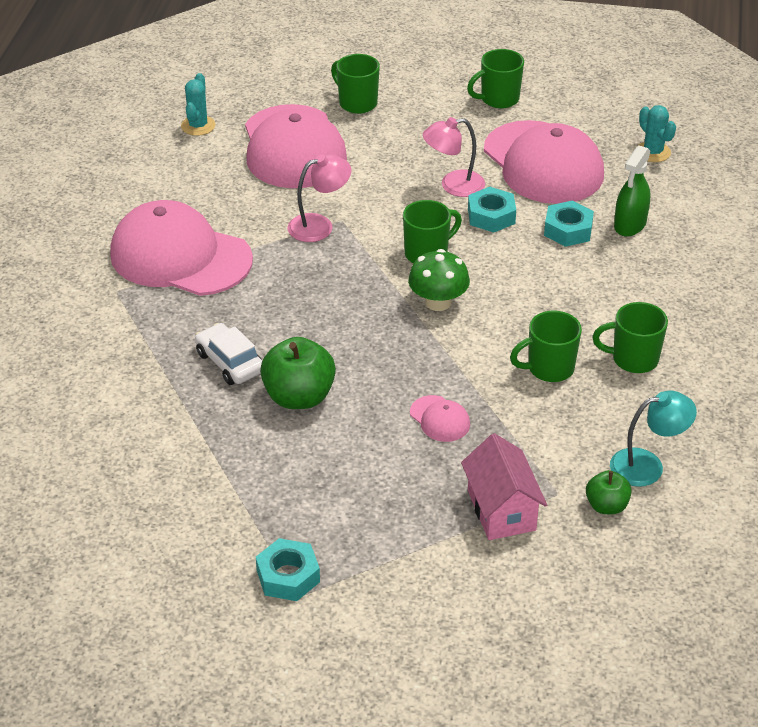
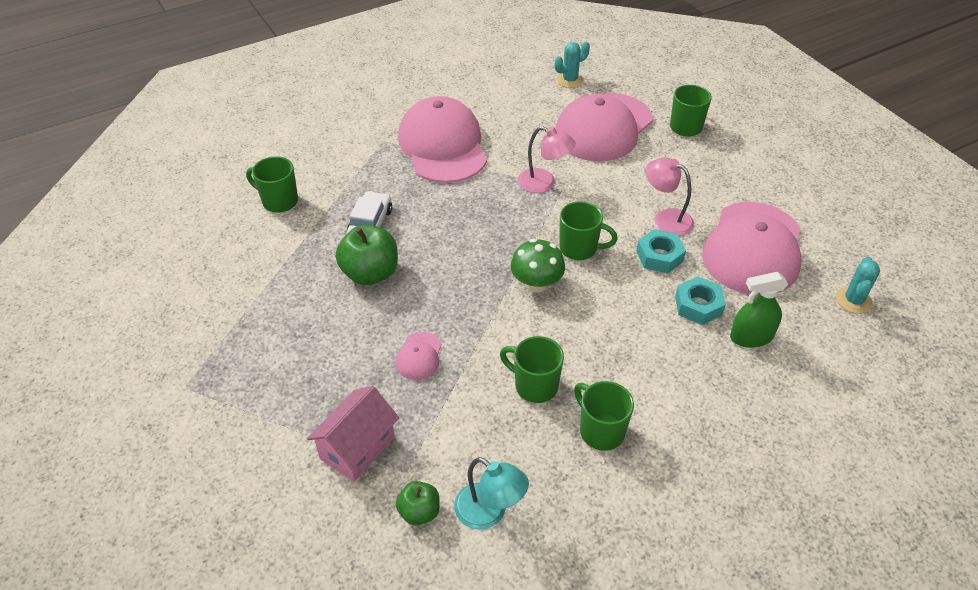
camera: 50 degrees right, 5 degrees up
turquoise nut [256,538,320,601] -> none
green mug [467,49,524,109] -> green mug moved to [246,156,298,213]

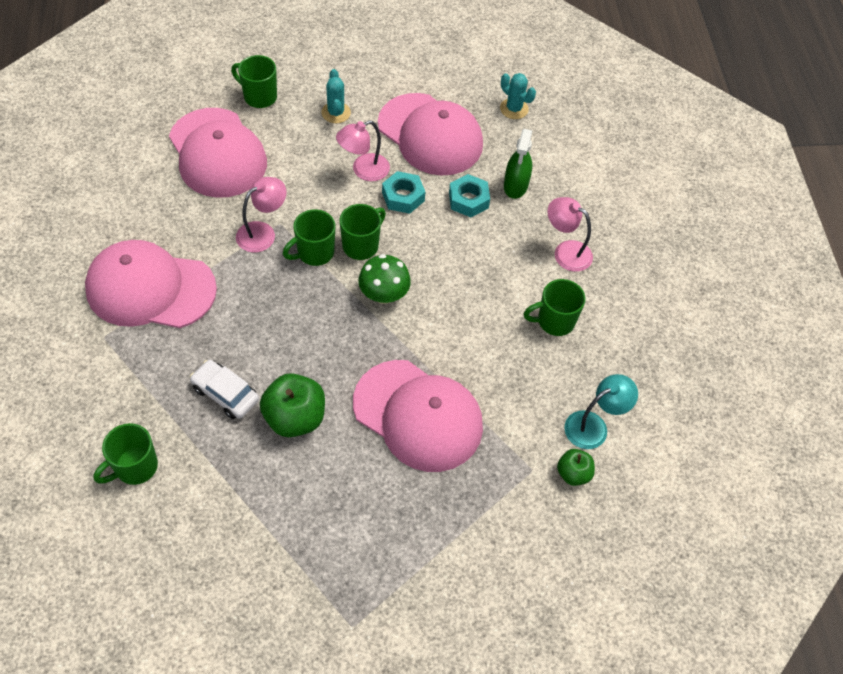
camera: 70 degrees left, 10 degrees up
pink house [307,386,399,482] -> none
pink cap [395,332,442,380] -> pink cap [353,360,483,472], size x2.44
green mug [500,336,564,403] -> green mug moved to [283,209,335,266]
turquoise cactus [555,42,590,88] -> turquoise cactus moved to [321,69,351,123]
none -> pink lamp [547,197,593,272]

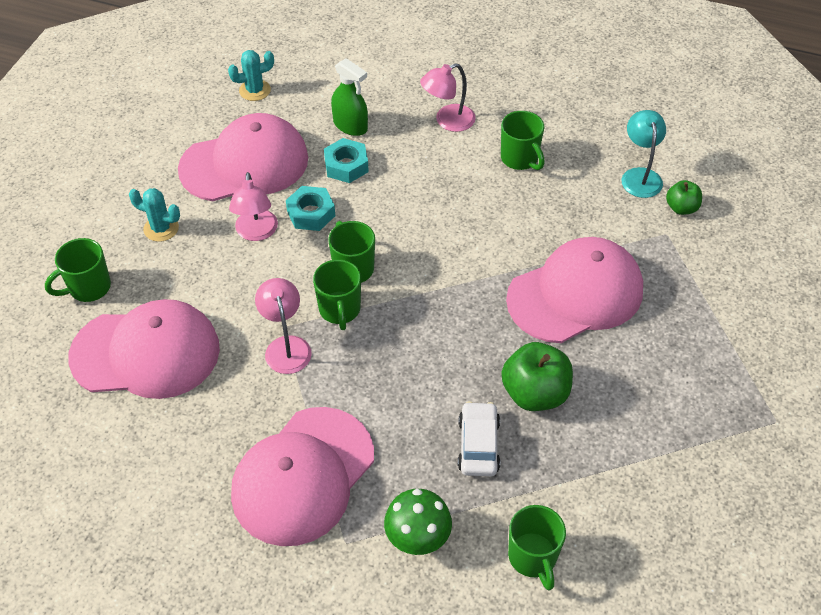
camera: 60 degrees left, 5 degrees down
white car [190,360,259,419] -> white car turned 120 degrees clockwise [458,401,500,477]
green mushroom [358,254,411,304] -> green mushroom moved to [384,489,452,555]
green mug [524,279,586,336] -> green mug turned 45 degrees counterclockwise [501,111,545,170]

